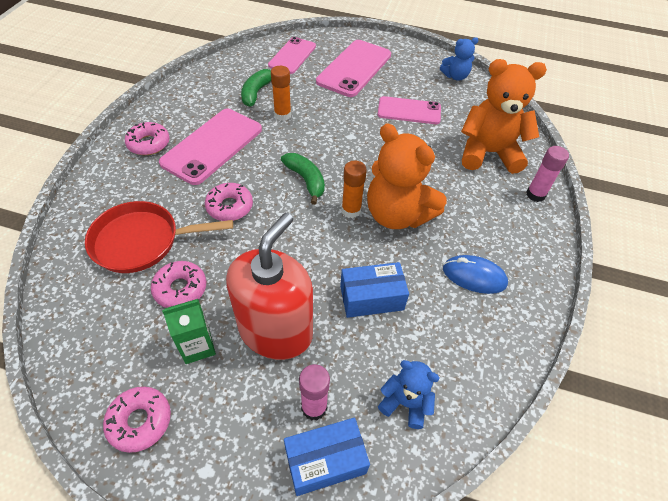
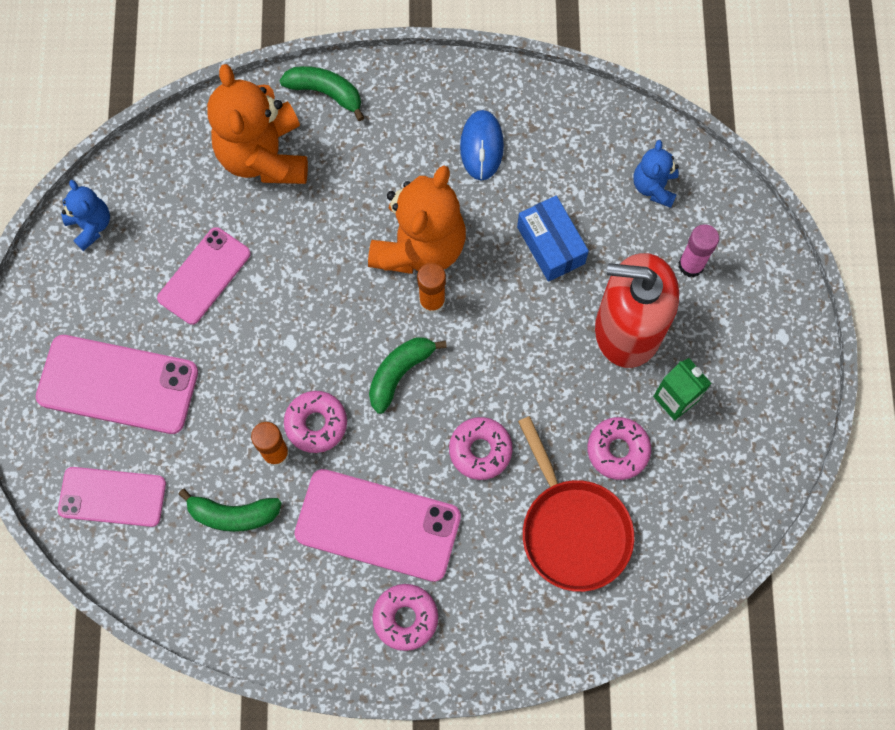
camera: 105 degrees left, 20 degrees up
pink donut [103,387,171,453] -> pink donut moved to [284,391,347,453]
blue box [284,417,370,496] -> none
pink phone [377,96,441,124] -> pink phone turned 45 degrees clockwise [157,227,251,325]
pink glue stick [526,146,569,202] -> green banana [279,66,364,121]

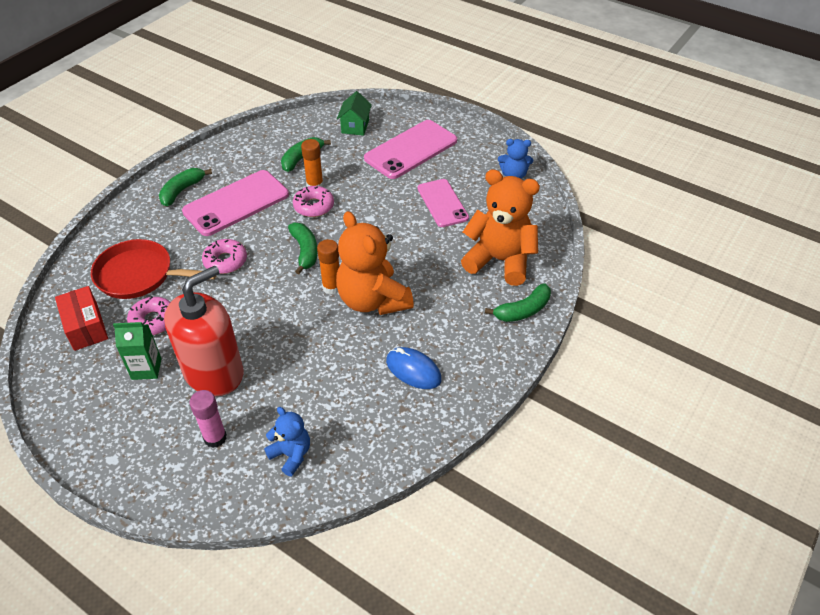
camera: 125 degrees right, 25 degrees down
pink phone [58,467,166,527] -> green house [337,91,372,136]
pink donut [372,584,438,651] -> green banana [159,168,212,206]
blue box [517,195,589,282] -> none
none -> red box [55,286,108,351]

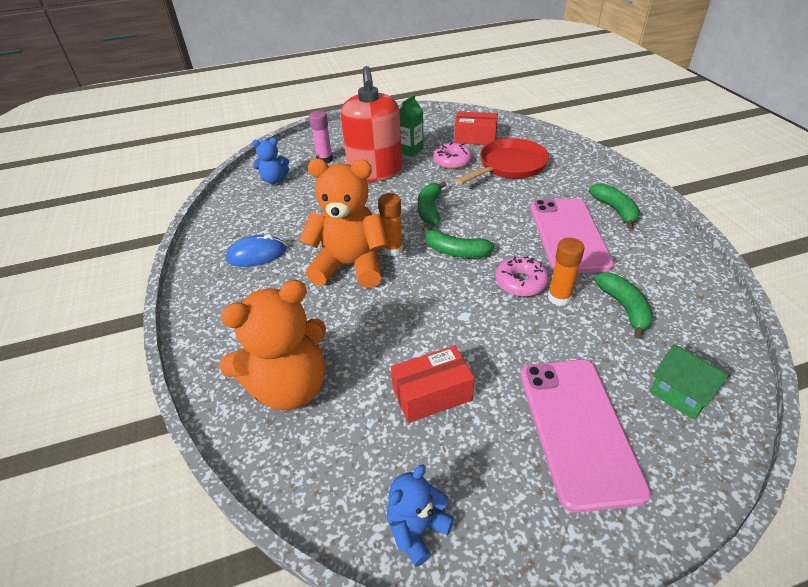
camera: 130 degrees right, 5 degrees down
pink donut [202,239,247,274] -> none
pink phone [417,179,469,227] -> red box [391,346,475,423]
green banana [485,284,551,322] -> green banana moved to [418,181,447,225]

